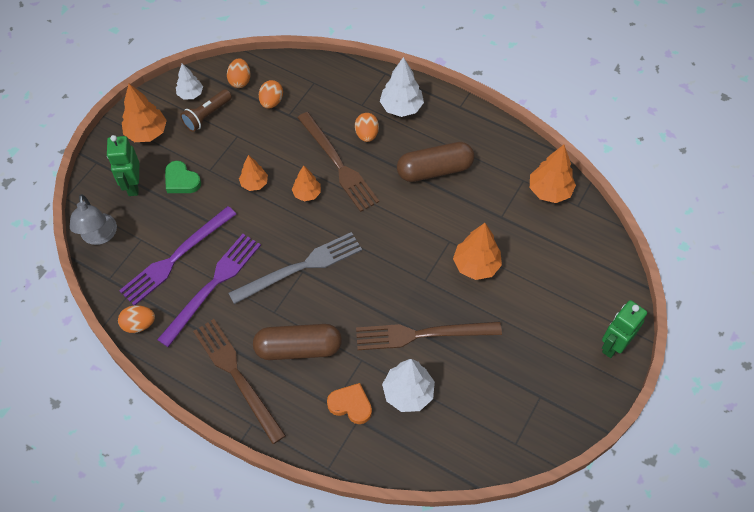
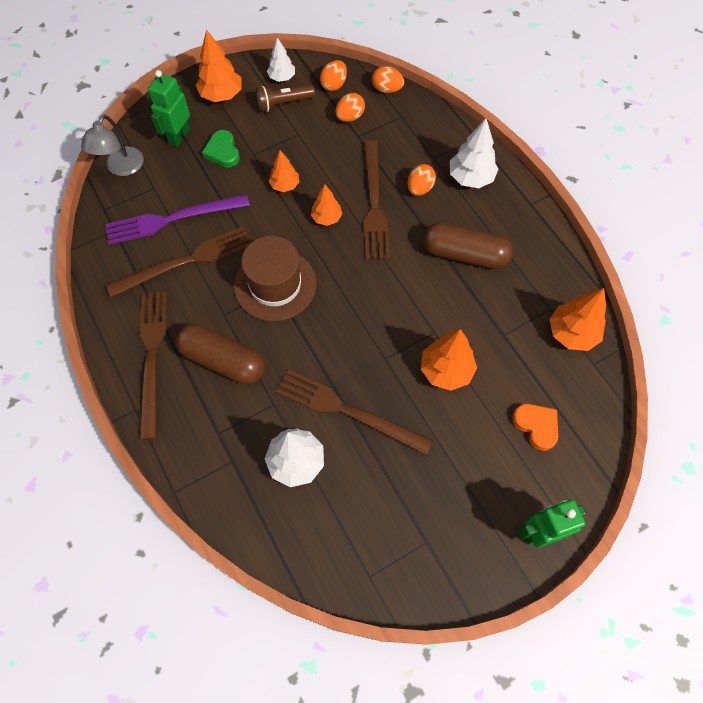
camera: 30 degrees right, 5 degrees up
orange egg [118,305,155,333] -> orange egg moved to [372,66,404,93]
purple fork [157,234,261,347] -> brown fork [106,226,252,297]
grey fork [229,232,362,304] -> brown hat [234,236,316,321]
orange heart [327,383,372,424] -> orange heart moved to [512,404,558,451]

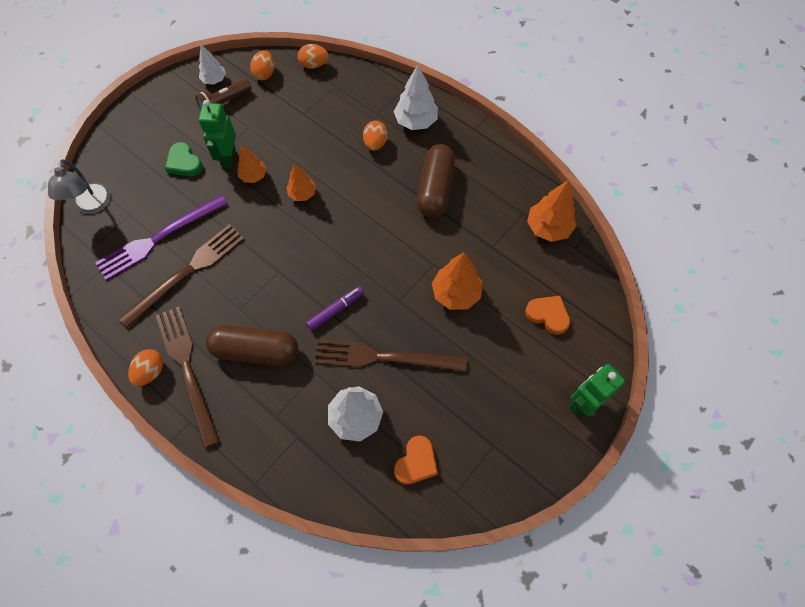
camera: 20 degrees left, 0 degrees up
green robot [148,70,190,147] -> green robot moved to [199,100,236,168]
orange tree [196,29,241,102] -> none
brown hat [234,236,316,321] -> none
orange egg [336,93,365,122] -> orange egg moved to [128,349,163,386]
brown fork [364,140,390,260] -> none
brown capsule [423,222,513,269] -> brown capsule turned 75 degrees counterclockwise [417,144,455,218]
none -> purple marker [306,286,364,331]
none -> orange heart [394,435,438,485]

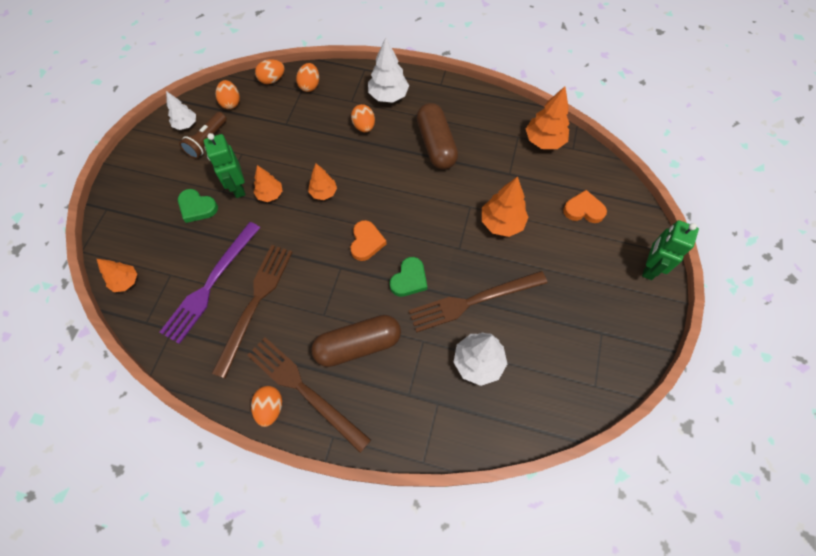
camera: 25 degrees left, 0 degrees up
grey lamp [48,159,111,214] -> orange tree [97,259,137,292]
purple marker [306,286,364,331] -> green heart [390,257,427,297]
orange heart [394,435,438,485] -> orange heart moved to [351,220,387,261]
none -> orange egg [296,63,319,92]

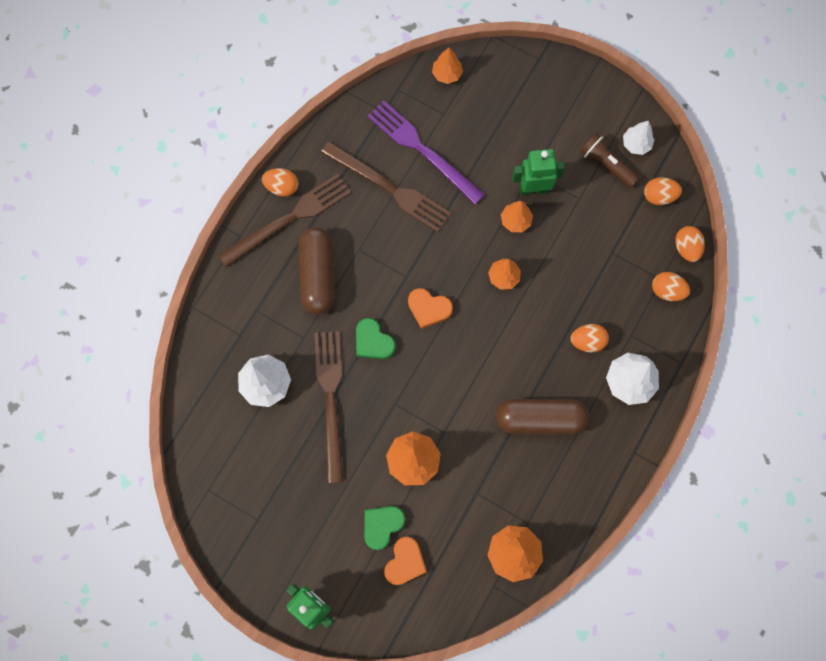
camera: 105 degrees right, 10 degrees up
green heart [178,189,218,223] -> green heart moved to [364,506,405,550]

